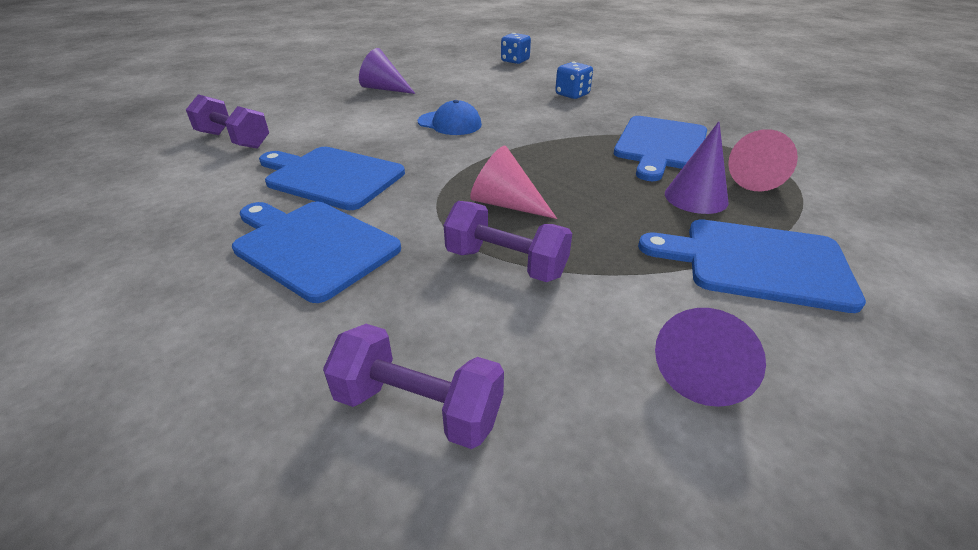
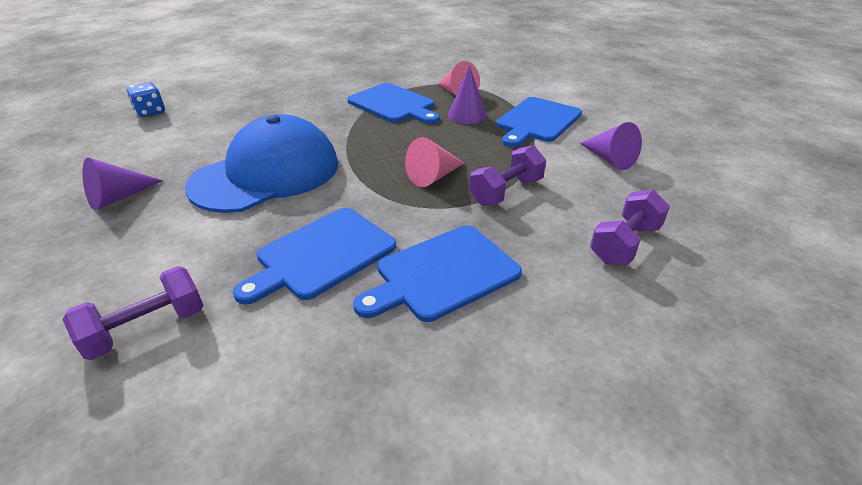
camera: 70 degrees left, 0 degrees up
blue cap [418,100,482,135] -> blue cap [185,114,338,213], size x2.24
blue dice [555,61,593,99] -> none

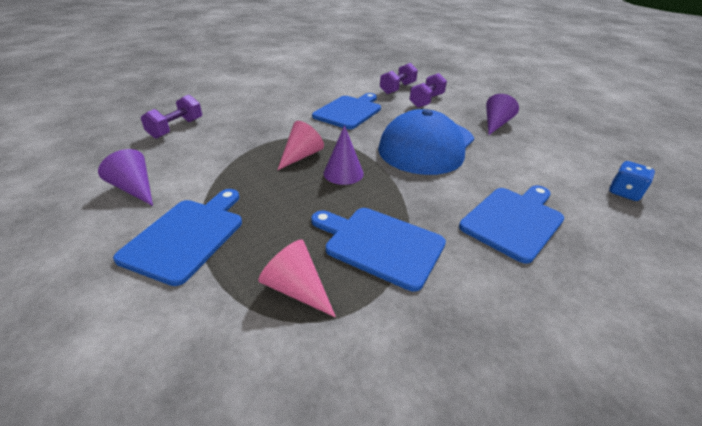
camera: 165 degrees right, 0 degrees up
blue cutting board [353,225,522,322] -> blue cutting board moved to [459,185,564,264]
purple cone [448,65,487,124] -> purple cone moved to [324,125,364,185]
purple dumbbell [470,145,546,206] -> purple dumbbell moved to [409,73,447,108]

